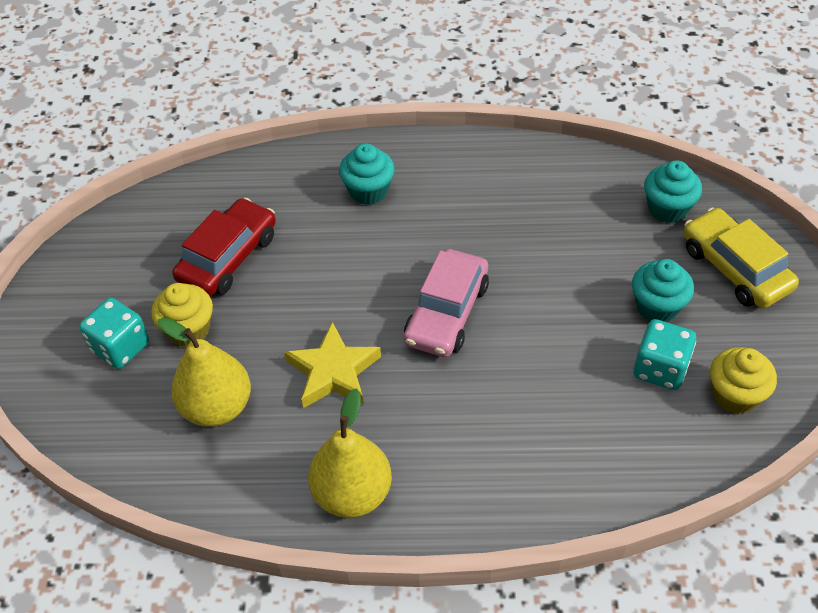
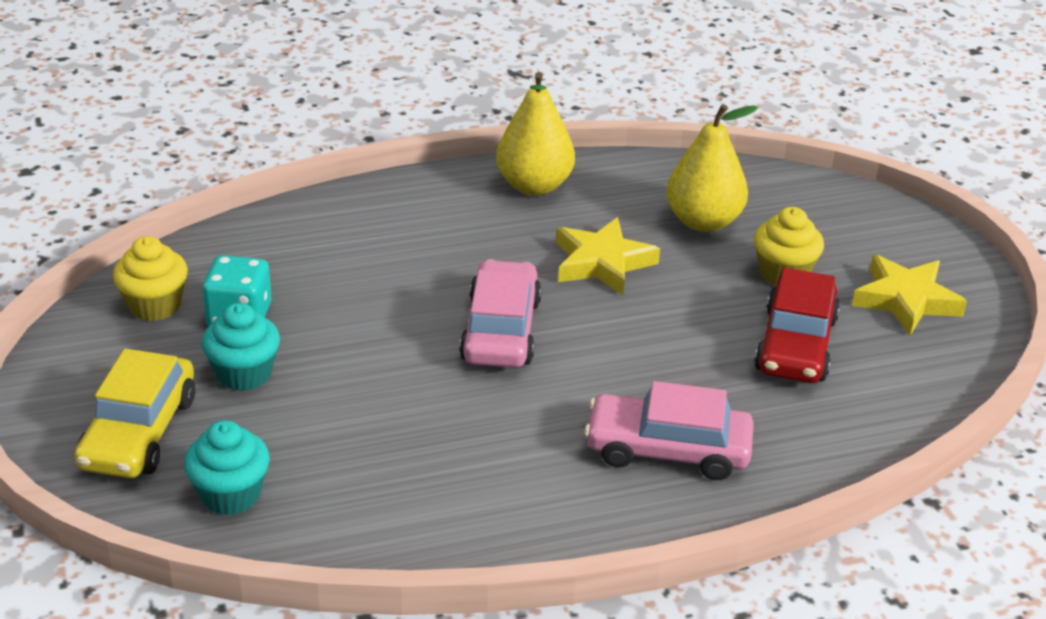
camera: 160 degrees right, 15 degrees down
turquoise dice [79,298,149,369] -> none
turquoise cupcake [339,143,395,205] -> pink car [584,381,754,480]
yellow car [683,207,799,308] -> yellow car turned 60 degrees clockwise [74,349,195,478]
none -> yellow star [852,255,967,335]

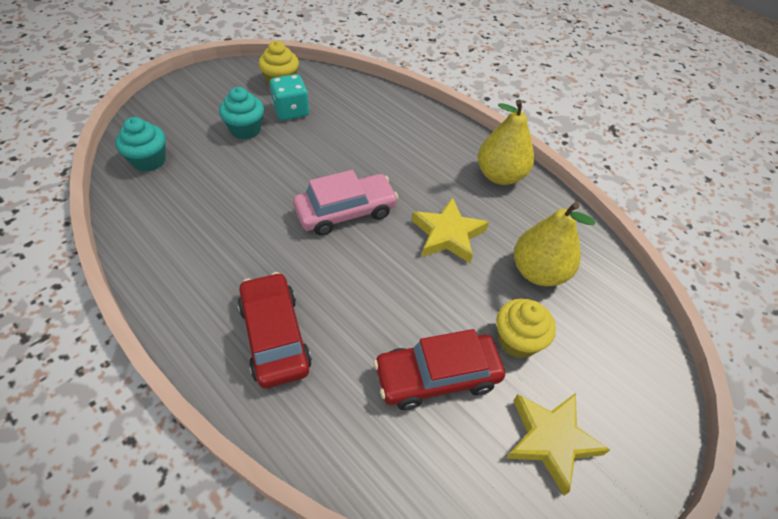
camera: 60 degrees right, 15 degrees up
yellow car [74,349,195,478] -> none
pink car [584,381,754,480] -> red car [238,272,312,388]

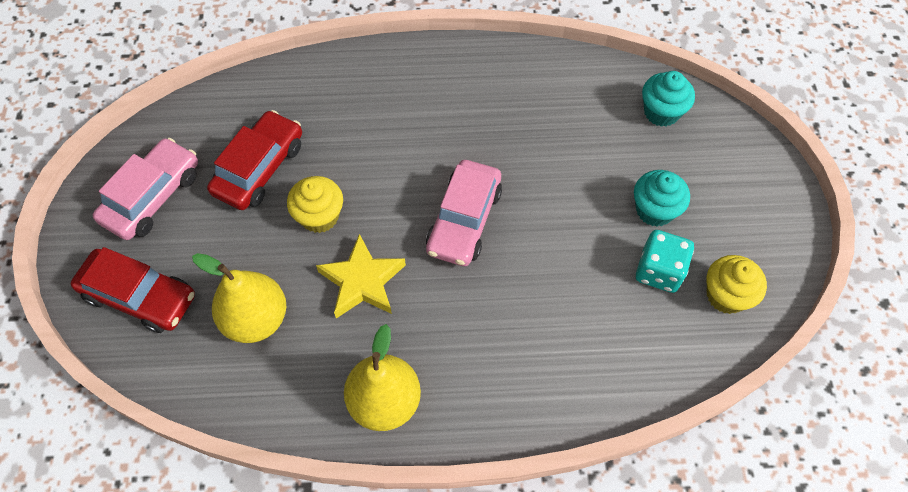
camera: 135 degrees right, 10 degrees up
red car [238,272,312,388] -> red car moved to [71,247,195,333]
yellow cupcake [496,298,556,358] -> yellow cupcake moved to [287,176,343,233]
yellow star [506,393,610,496] -> pink car [93,138,198,240]

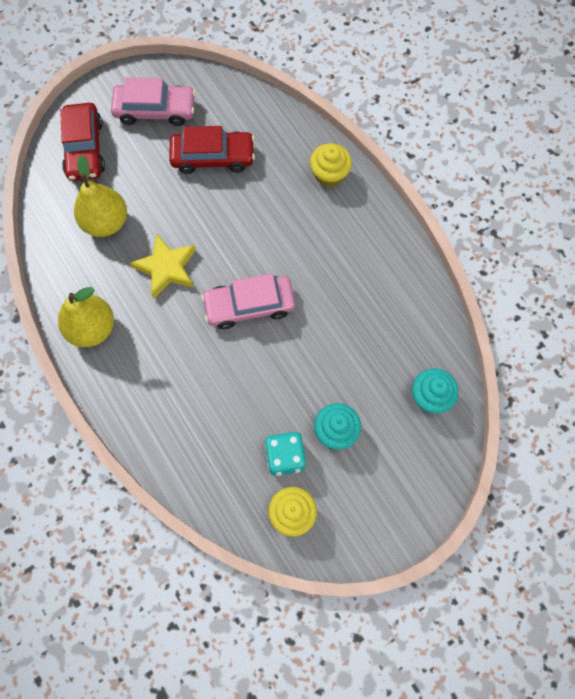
camera: 60 degrees right, 10 degrees up
yellow cupcake [287,176,343,233] -> yellow cupcake moved to [310,143,352,187]

